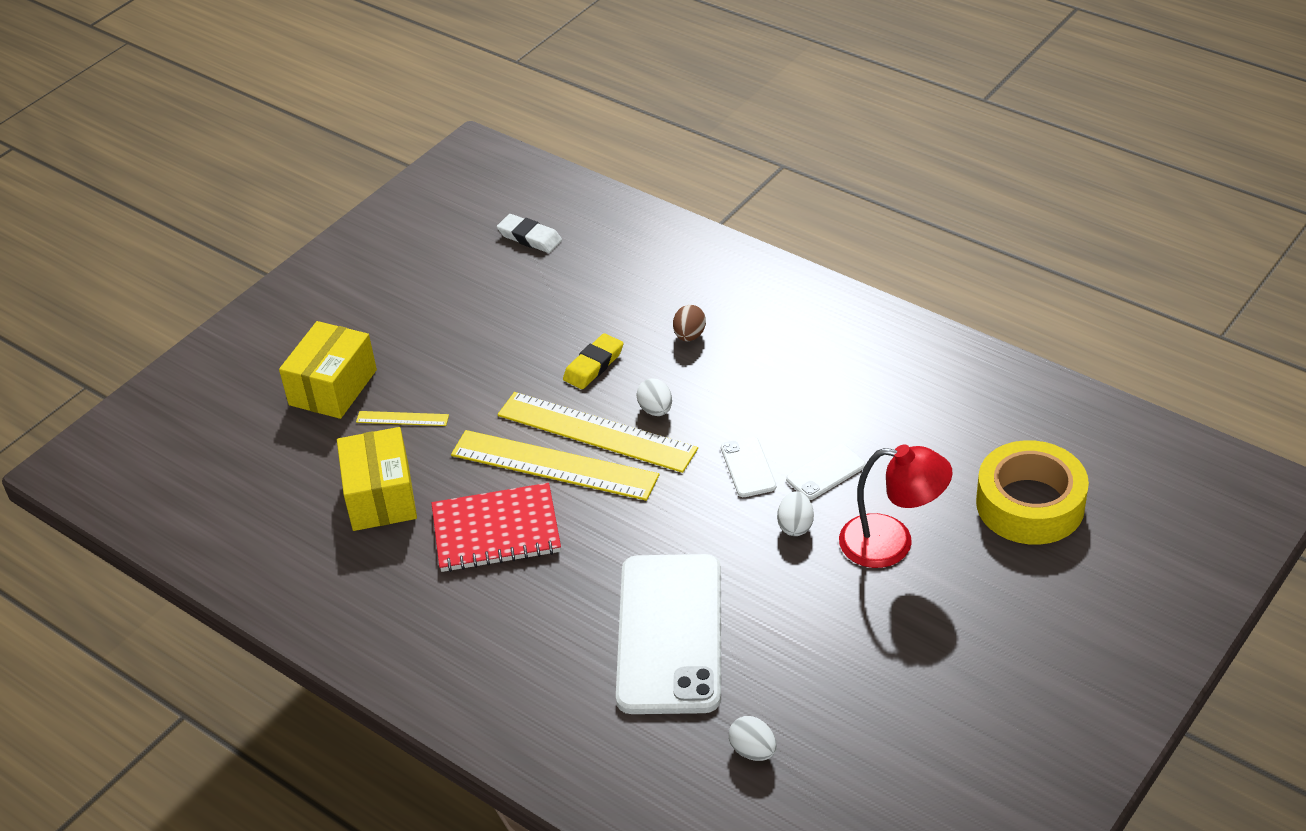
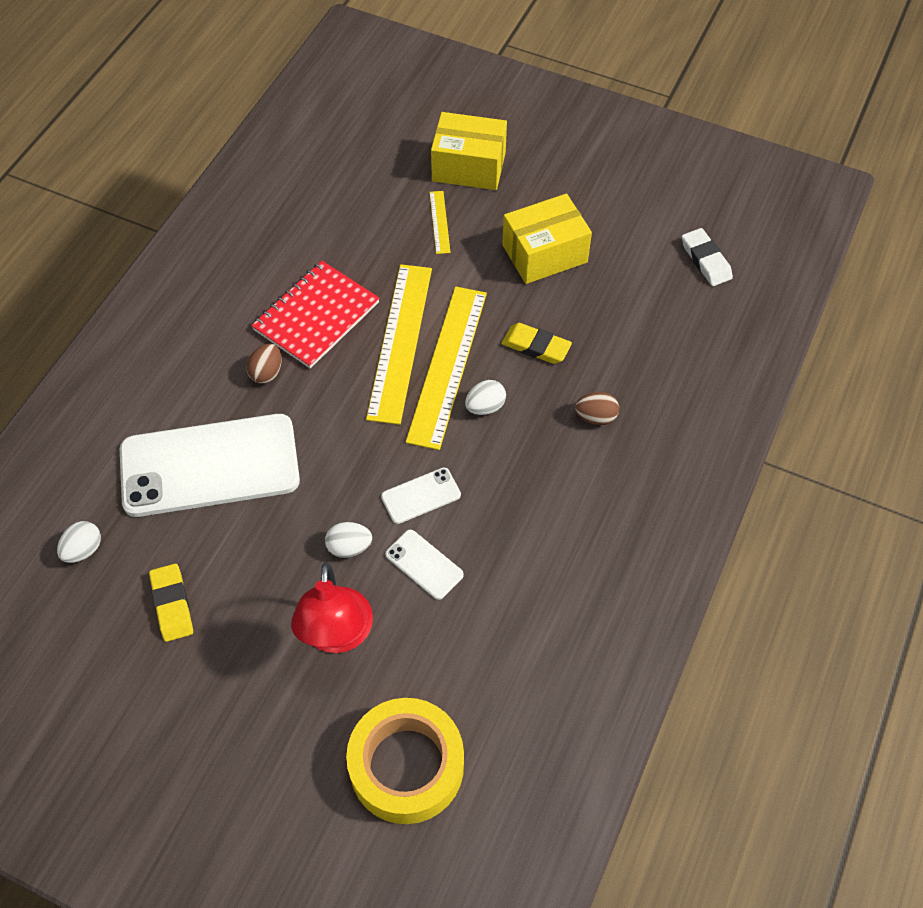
camera: 75 degrees right, 15 degrees up
yellow box [337,427,417,531] -> yellow box moved to [502,194,592,284]
red notebook [431,483,561,572] -> red notebook turned 60 degrees clockwise [251,261,380,369]
white eraser [497,214,562,253] -> white eraser turned 45 degrees counterclockwise [682,228,733,286]
none -> yellow eraser [149,564,193,642]
none -> brown egg [246,344,282,384]

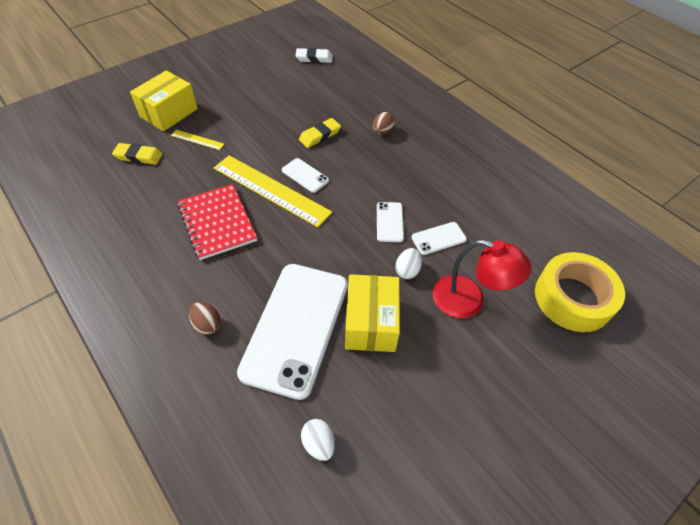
camera: 65 degrees left, 5 degrees down
yellow eraser [149,564,193,642] -> yellow eraser moved to [112,143,163,165]
brown egg [246,344,282,384] -> brown egg moved to [189,302,221,335]
yellow ruler [406,286,487,450] -> white phone [282,158,329,193]
white egg [465,380,506,415] -> none
yellow box [502,194,592,284] -> yellow box moved to [345,274,400,352]

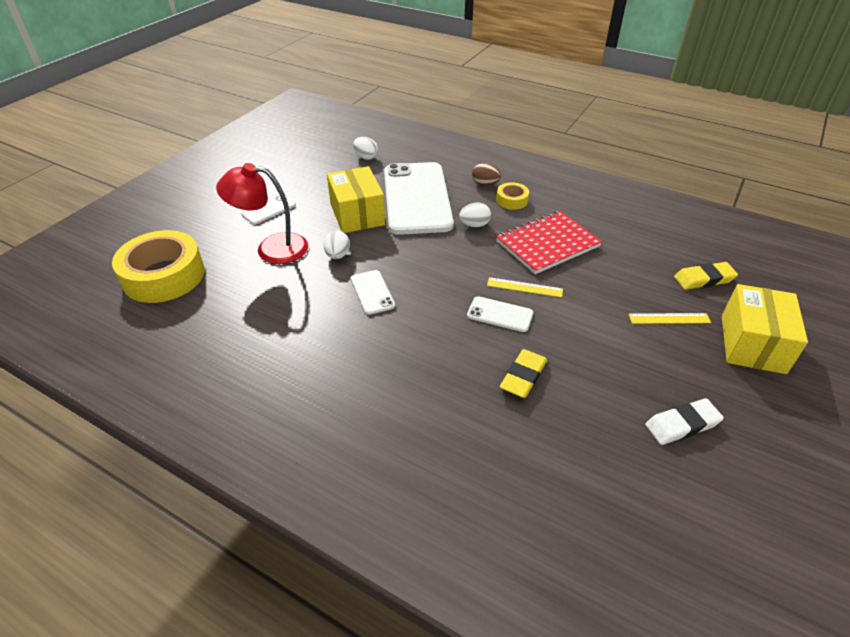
camera: 160 degrees right, 10 degrees down
red notebook [178,184,257,260] -> red notebook turned 75 degrees counterclockwise [496,211,602,274]
yellow ruler [214,155,332,227] -> yellow ruler [487,277,563,297], size x0.45
white eraser [295,48,333,63] -> white eraser moved to [645,398,724,445]
brown egg [373,112,395,135] -> none
white phone [411,222,467,255] -> white phone moved to [241,195,296,225]
none -> white egg [459,202,491,227]
none -> yellow tape [496,182,529,210]

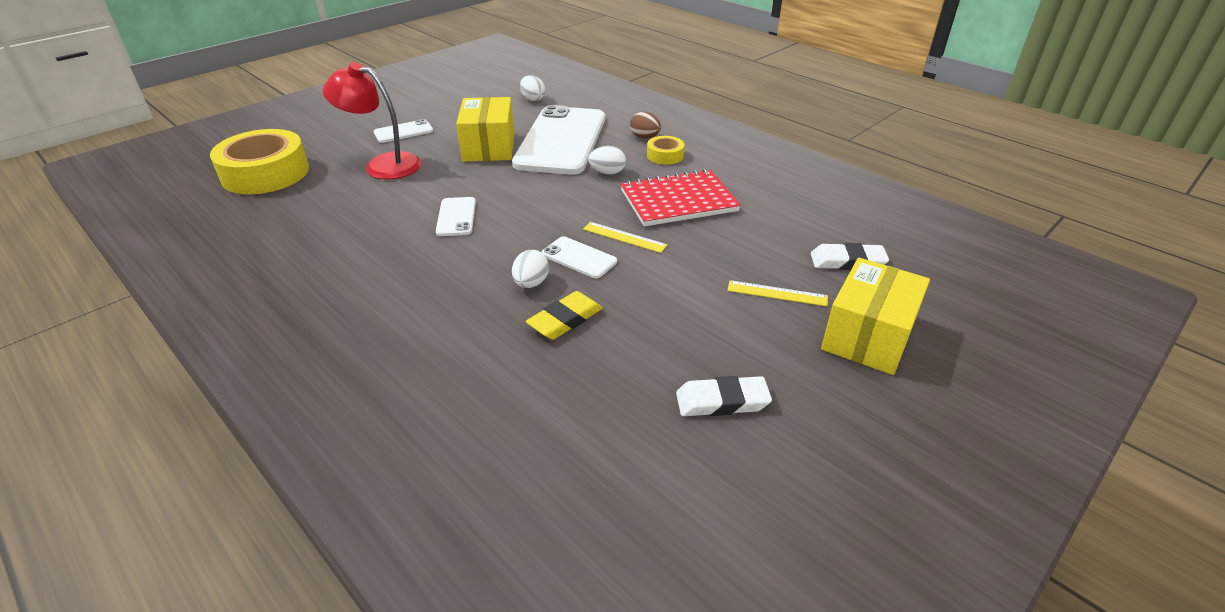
camera: 15 degrees right, 5 degrees down
white egg [323,231,350,259] -> white egg moved to [512,250,549,288]
yellow eraser [674,262,738,290] -> white eraser [811,243,889,270]

